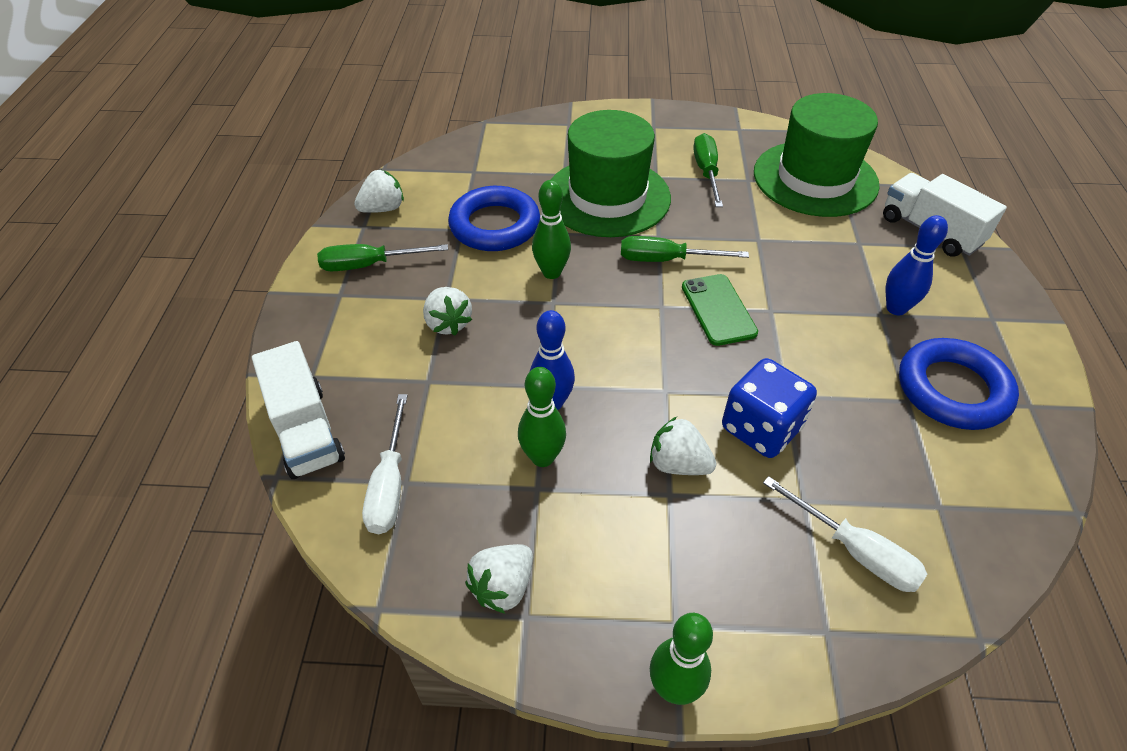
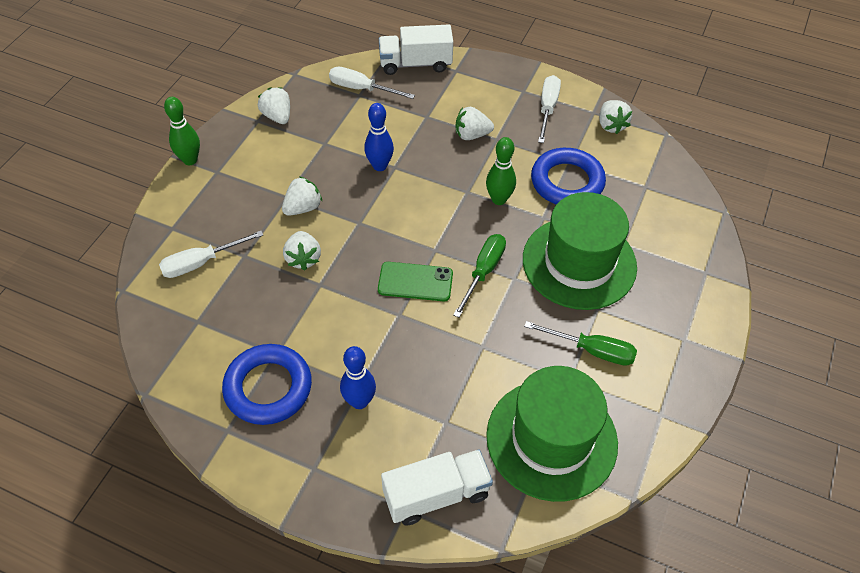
camera: 110 degrees right, 5 degrees up
green screwdriver [317,244,448,271] -> white screwdriver [538,75,561,143]
green bowling pin [518,367,566,467] -> none
blue dice [722,358,817,458] -> white strawberry [283,231,321,271]

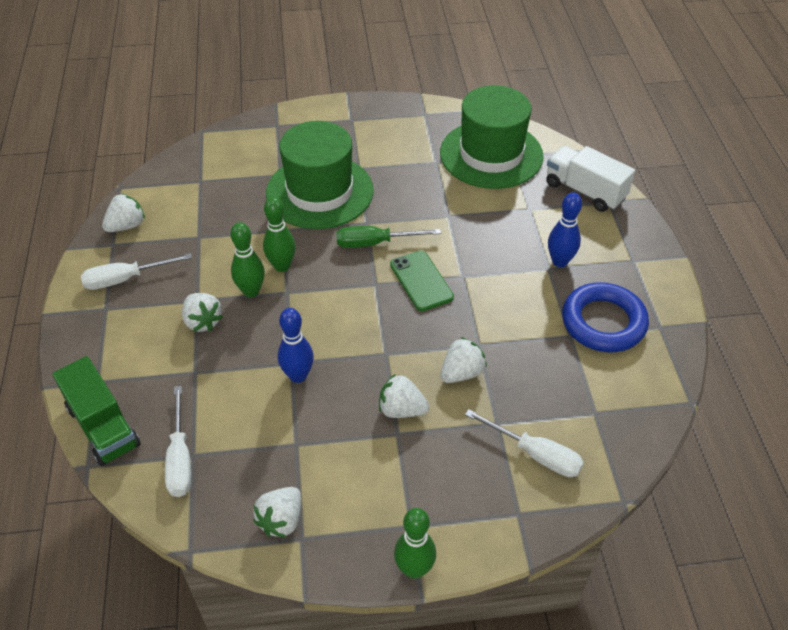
camera: 120 degrees left, 5 degrees down
white truck [379,25,453,75] -> green truck [52,356,141,466]
green screwdriver [524,321,637,366] -> none
blue ring [531,148,606,205] -> none
none -> green bowling pin [230,222,265,298]

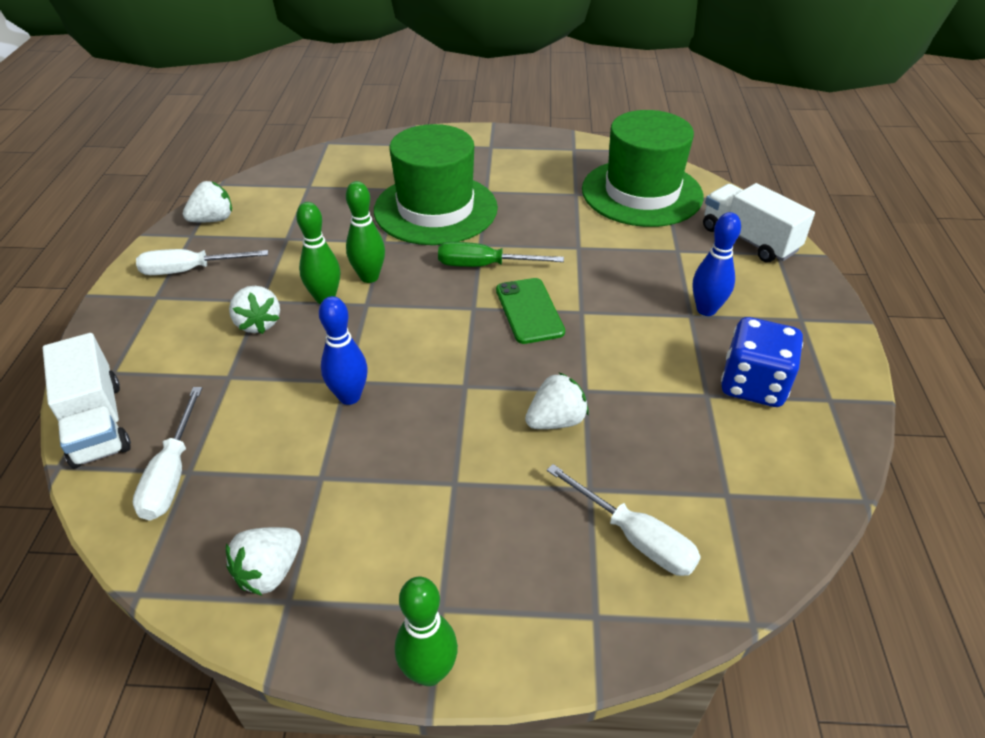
camera: 10 degrees right, 5 degrees down
green truck [52,356,141,466] -> white truck [43,333,131,468]
white strawberry [379,374,429,418] -> none
blue ring [562,282,649,352] -> blue dice [721,317,803,407]

